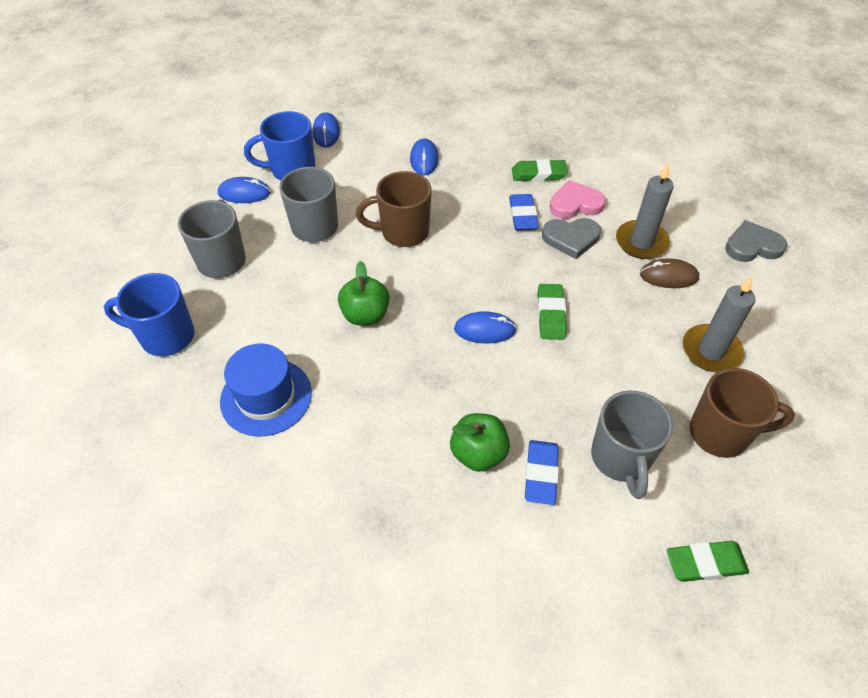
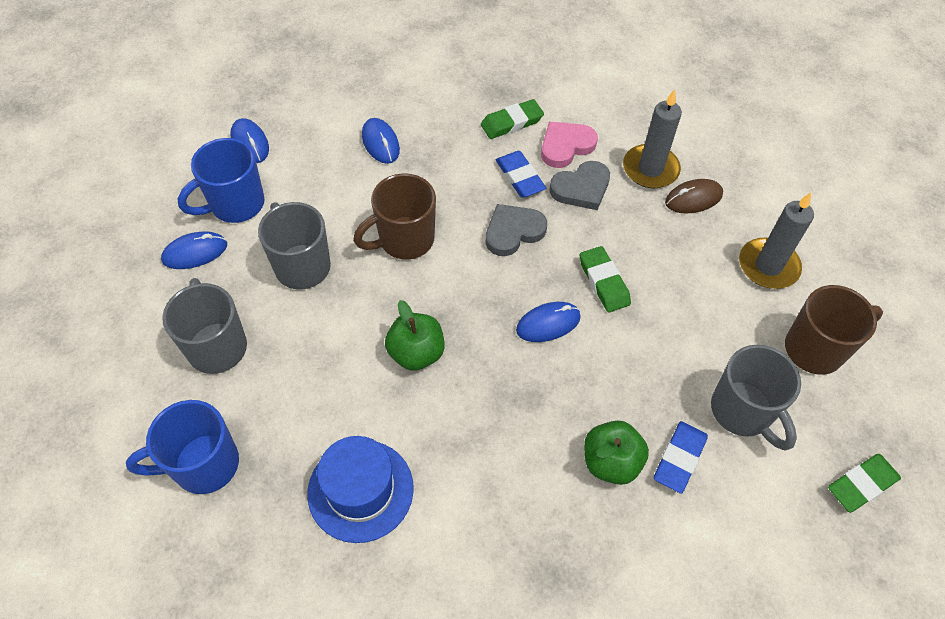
camera: 25 degrees left, 5 degrees up
blue eraser [525,440,559,505] -> blue eraser turned 45 degrees clockwise [654,421,708,494]
grey heart [725,220,787,262] -> grey heart moved to [485,204,547,256]

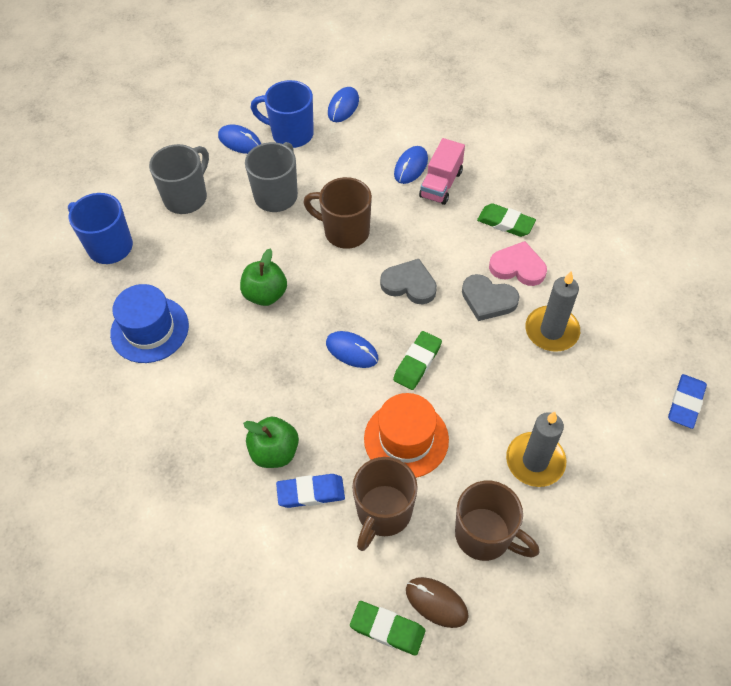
camera: 55 degrees right, 0 degrees up
blue eraser [496,151,546,198] -> blue eraser moved to [668,374,707,429]
brown mouse [665,179,723,213] -> brown mouse moved to [406,577,469,628]
grey mug [711,345,801,451] -> brown mug [352,457,418,551]
none -> orange hat [364,393,449,478]
none -> pink truck [419,138,465,205]

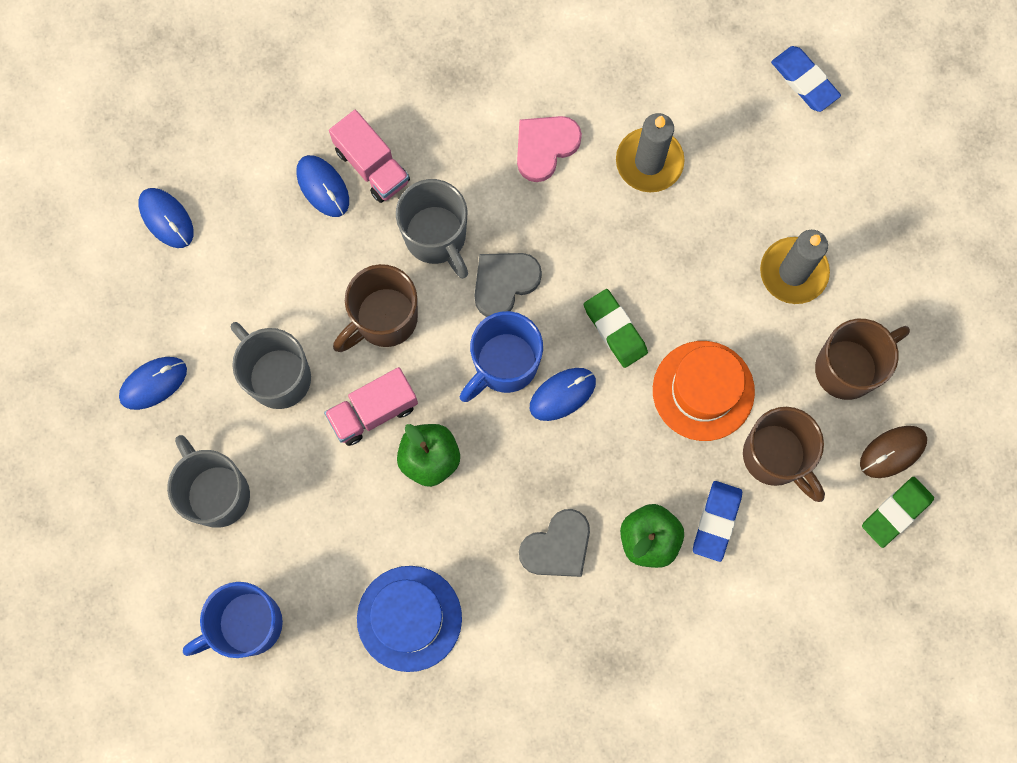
camera: 65 degrees left, 20 degrees up
blue mug [251,80,314,148] -> blue mug moved to [460,311,543,402]
grey heart [462,274,520,321] -> grey heart moved to [519,509,590,577]
green eraser [477,203,536,237] -> none
none -> pink truck [324,367,418,446]
none -> grey mug [396,179,468,279]

